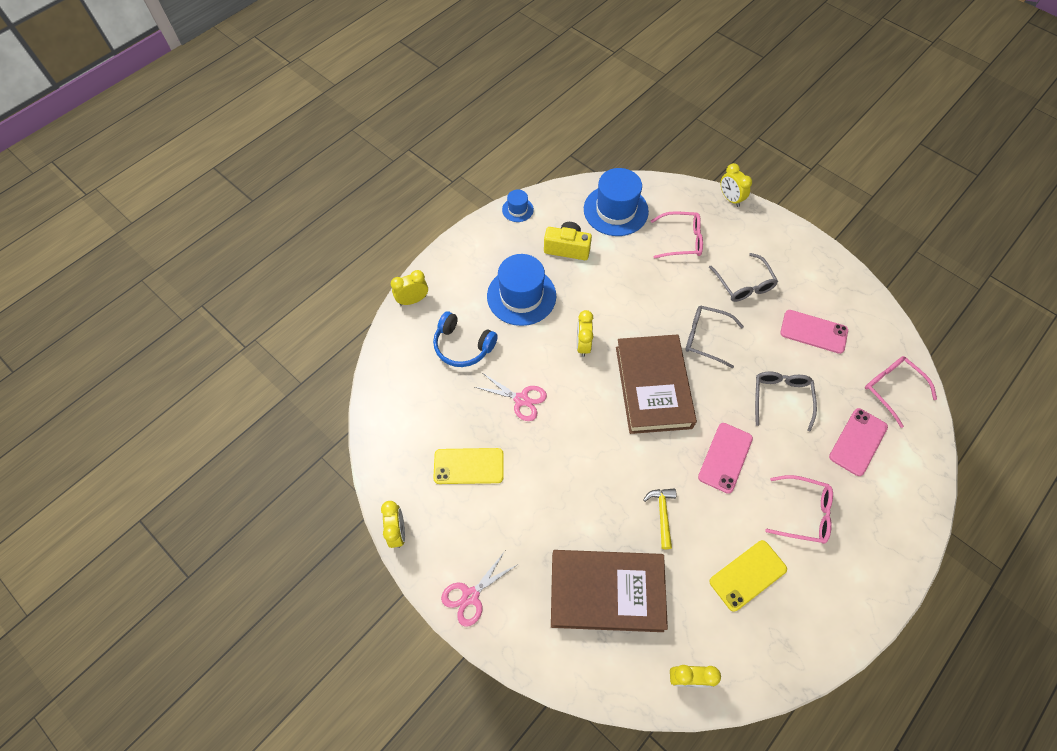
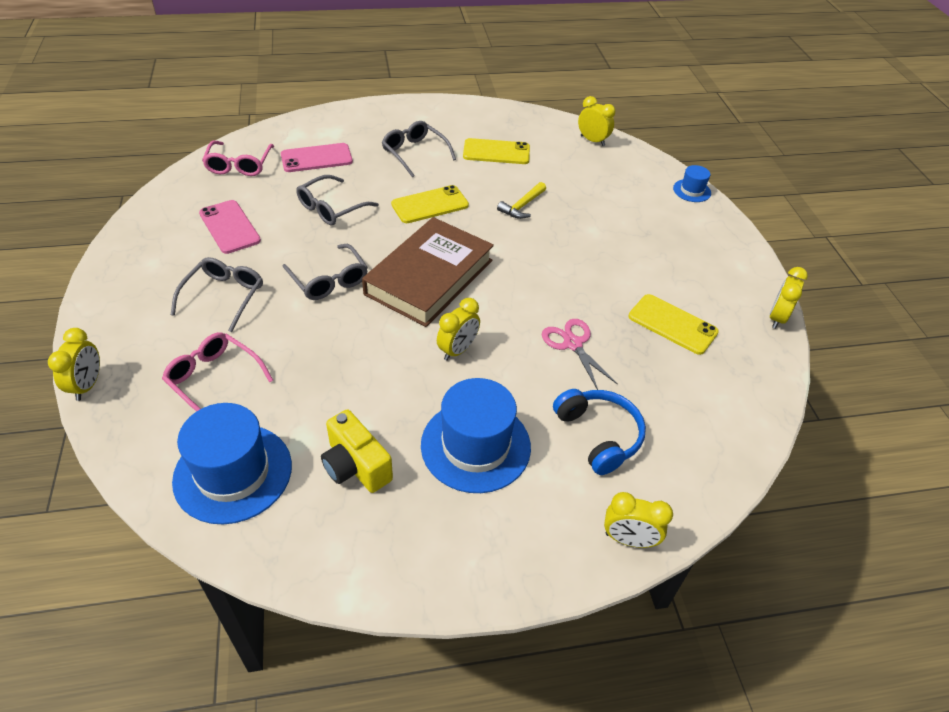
camera: 145 degrees left, 15 degrees down
pink scissors [441,551,517,627] -> none
blue hat [502,190,534,222] -> blue hat moved to [673,165,711,202]
brown book [551,550,668,632] -> none
pink phone [698,423,753,494] -> yellow phone [391,185,469,223]
pink glasses [765,475,833,544] -> grey glasses [382,121,456,177]

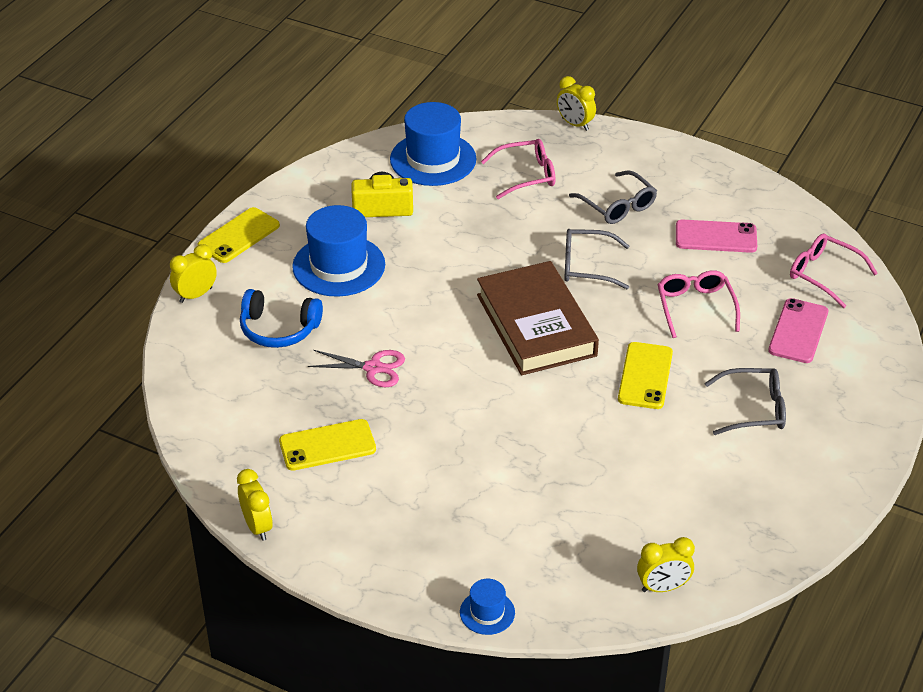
camera: 130 degrees right, 5 degrees down
grey glasses [296,175,379,226] -> pink glasses [658,270,740,338]
yellow clock [437,298,480,361] -> none
yellow phone [463,138,530,164] -> yellow phone moved to [198,207,280,263]
yellow hammer [497,182,546,219] -> none

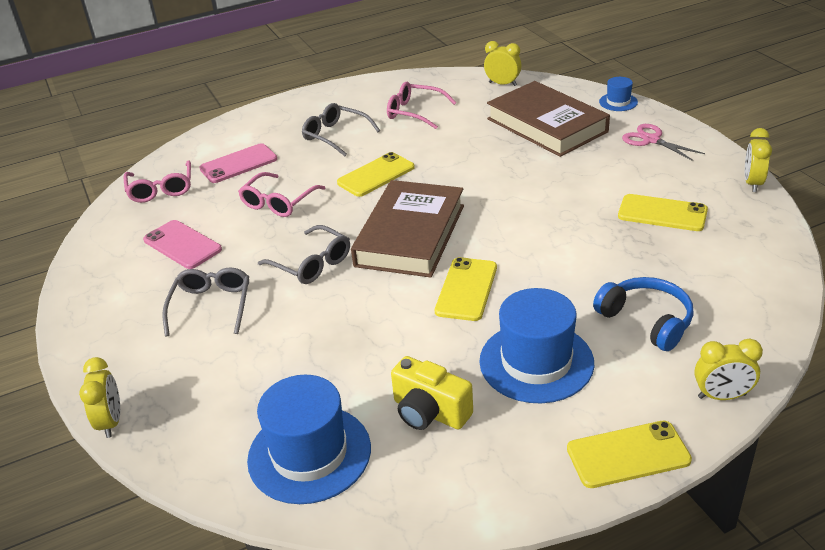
camera: 140 degrees left, 5 degrees down
pink scissors [308,350,405,387] -> pink scissors moved to [622,124,705,161]
pink glasses [481,139,556,199] -> pink glasses moved to [387,82,457,129]
none -> yellow phone [435,257,497,321]
none -> brown book [487,81,610,157]

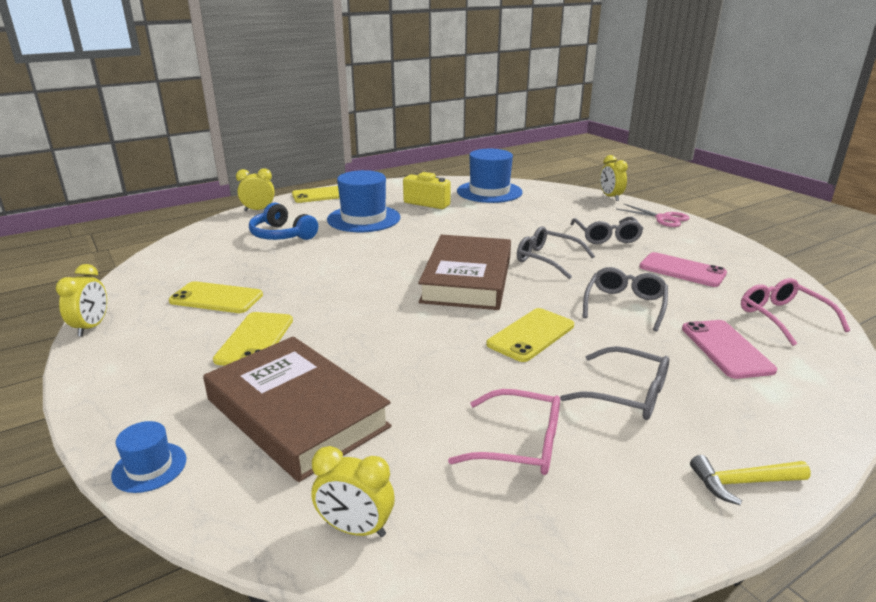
camera: 170 degrees right, 10 degrees down
pink phone [199,143,277,183] -> pink phone turned 60 degrees counterclockwise [682,320,777,379]
pink glasses [238,172,325,217] -> grey glasses [583,267,668,332]
yellow phone [435,257,497,321] -> yellow phone moved to [213,312,293,366]
pink scissors [622,124,705,161] -> pink scissors moved to [616,204,690,227]
none -> yellow hammer [690,455,811,505]

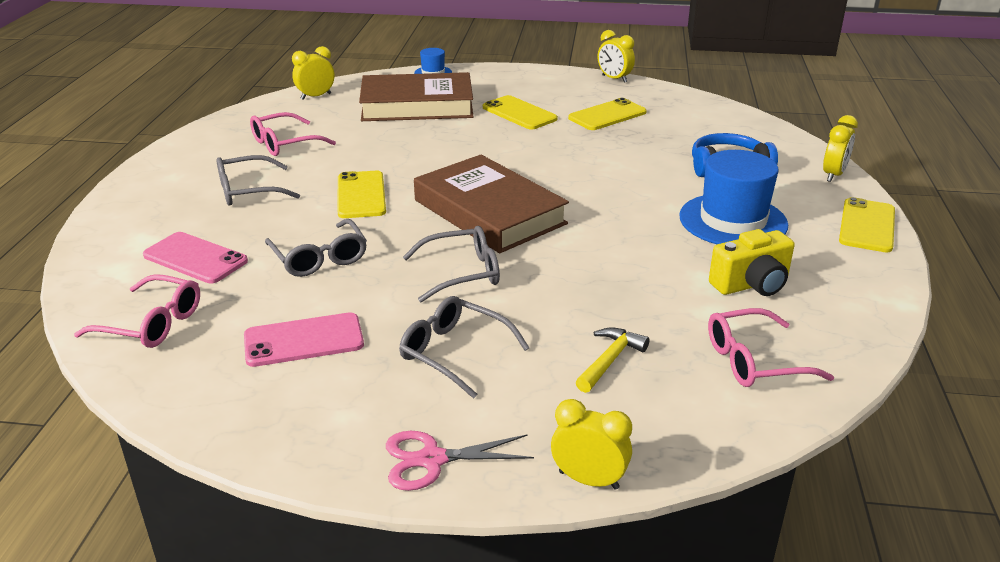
camera: 130 degrees right, 5 degrees up
blue hat [457,149,523,203] -> pink glasses [708,308,834,387]
yellow hammer [690,455,811,505] -> yellow hammer moved to [576,328,650,393]

